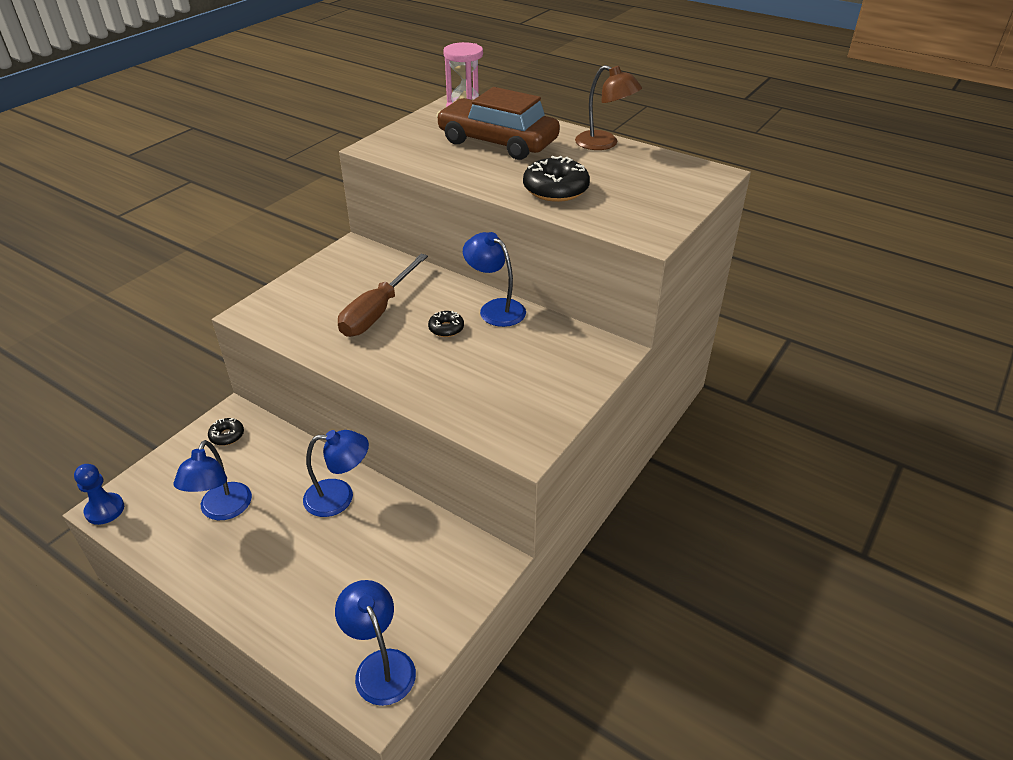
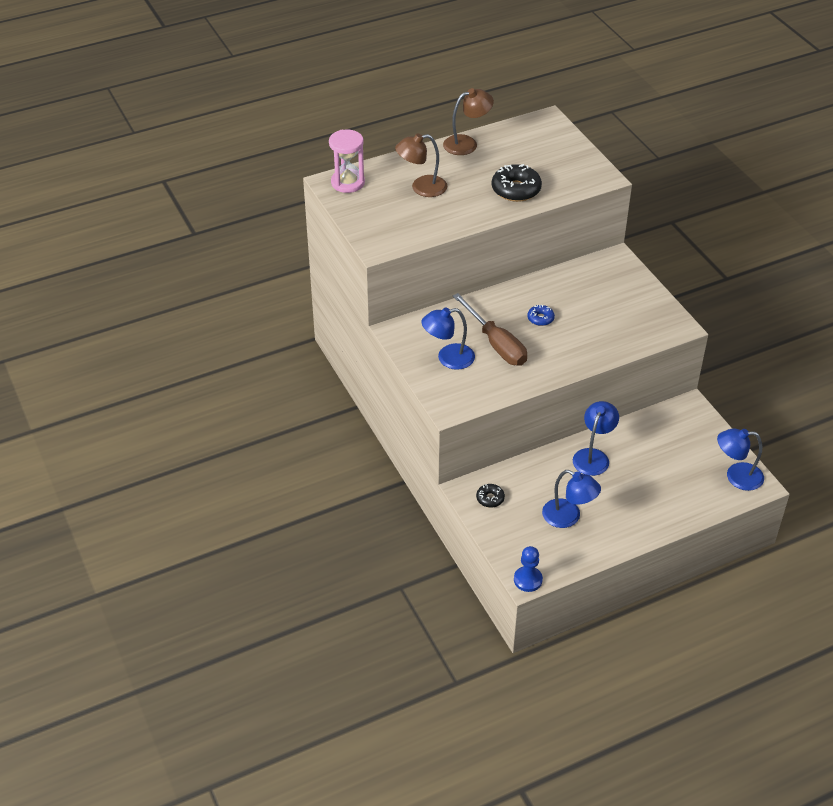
camera: 60 degrees left, 5 degrees up
black donut [428,311,464,337] -> blue donut [527,304,555,326]
brown car [436,87,560,160] -> brown lamp [395,133,447,197]
blue lamp [463,232,526,327] -> blue lamp moved to [421,307,475,370]

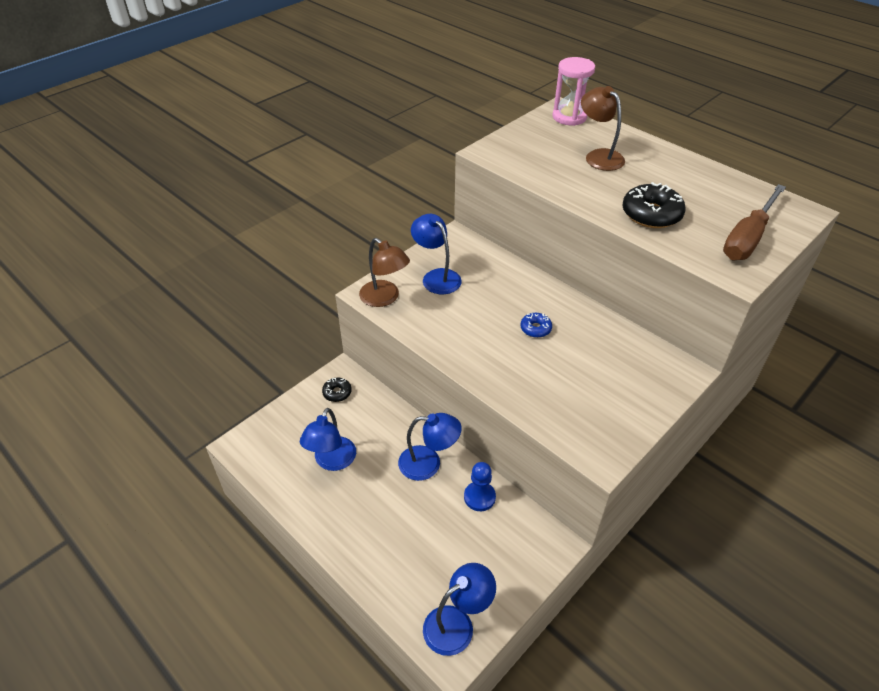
camera: 70 degrees right, 0 degrees up
brown lamp [443,88,494,155] -> brown lamp moved to [359,238,410,307]
brown screwdriver [453,293,527,366] -> brown screwdriver moved to [723,184,786,260]
blue pawn [514,546,543,592] -> blue pawn moved to [464,462,496,511]
blue lamp [717,428,764,491] -> blue lamp turned 75 degrees clockwise [423,563,496,656]

